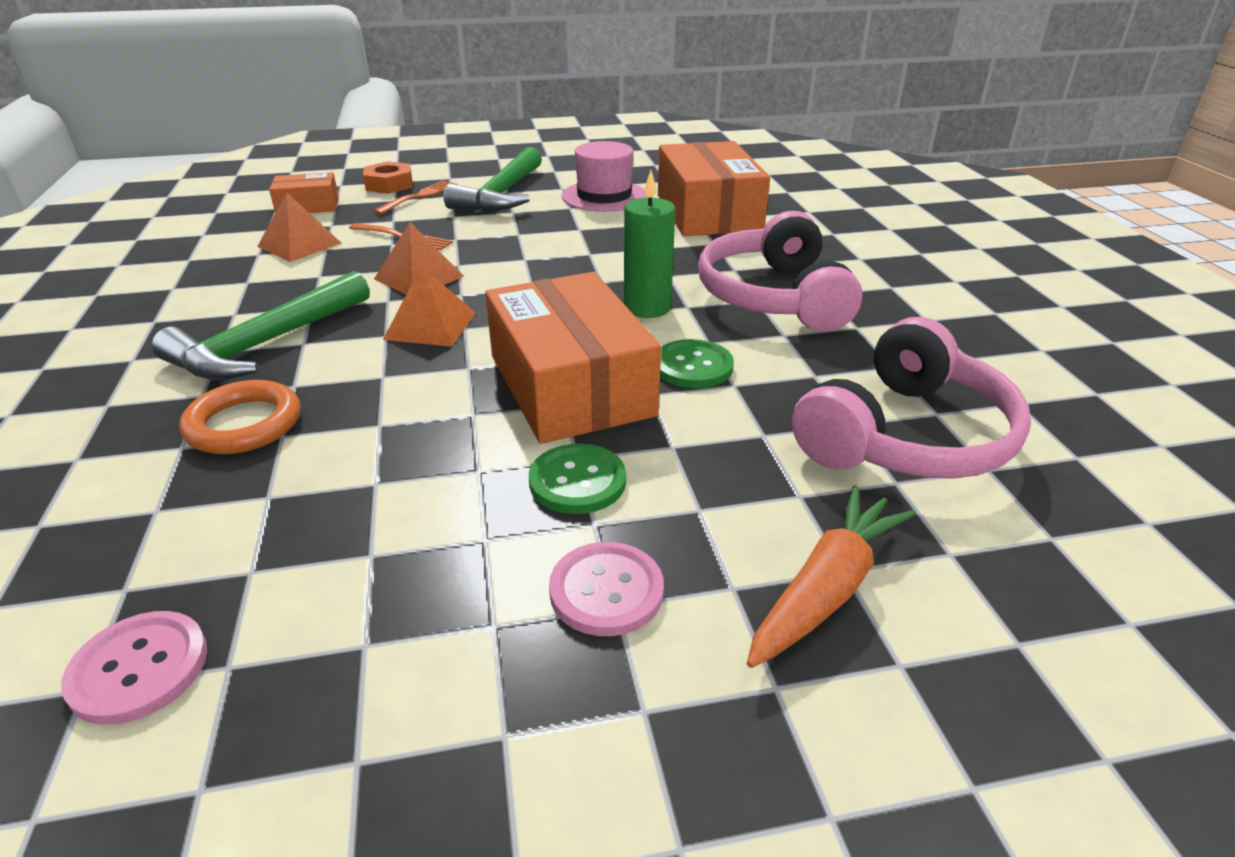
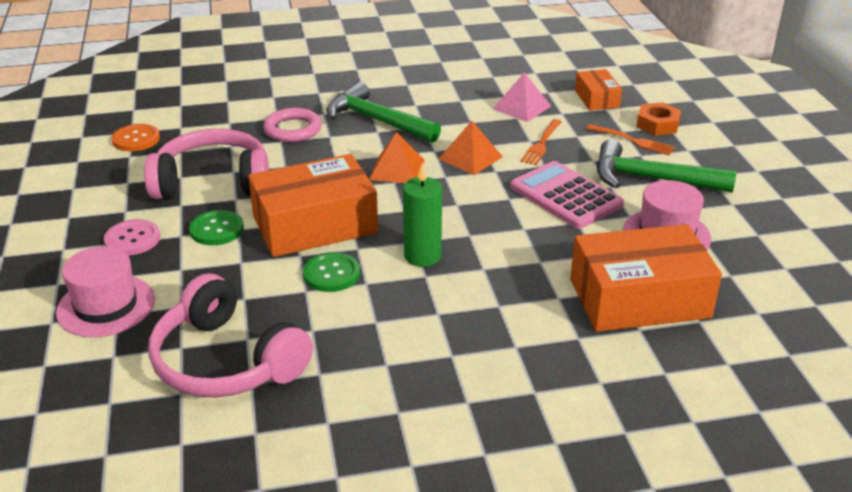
camera: 90 degrees right, 0 degrees up
pink button [61,611,207,725] -> orange button [111,124,160,151]
orange ring [179,380,301,454] -> pink ring [263,108,322,142]
orange pyramid [257,192,342,262] -> pink pyramid [493,72,551,122]
pink headphones [698,211,863,332] -> pink headphones moved to [144,129,269,199]
orange carrot [747,485,916,668] -> pink hat [56,246,155,337]
none -> pink calculator [510,161,624,229]

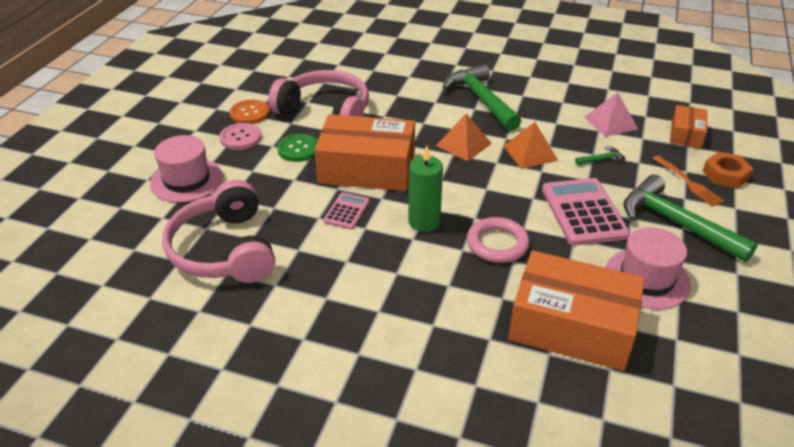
camera: 30 degrees right, 5 degrees up
orange button [111,124,160,151] -> orange button moved to [230,100,270,124]
pink ring [263,108,322,142] -> pink ring moved to [467,217,530,263]
green button [303,252,360,292] -> pink calculator [323,192,370,230]
orange fork [520,119,562,165] -> green hammer [575,146,626,165]

